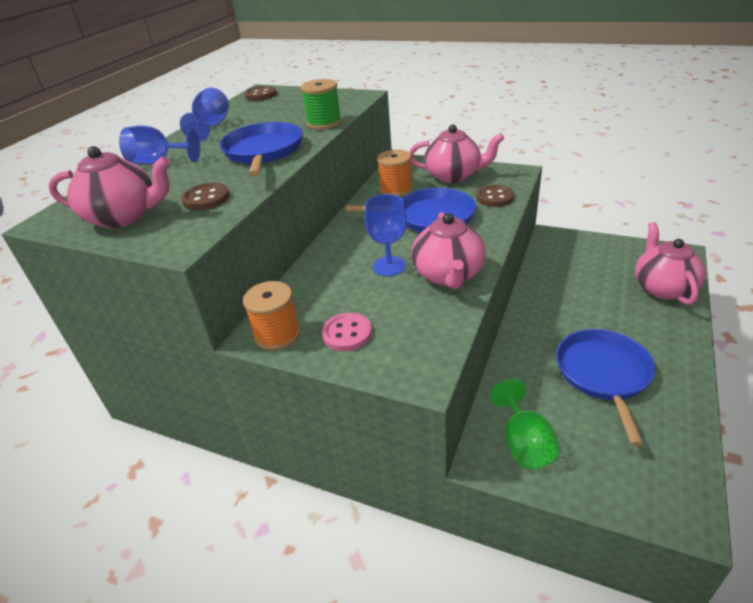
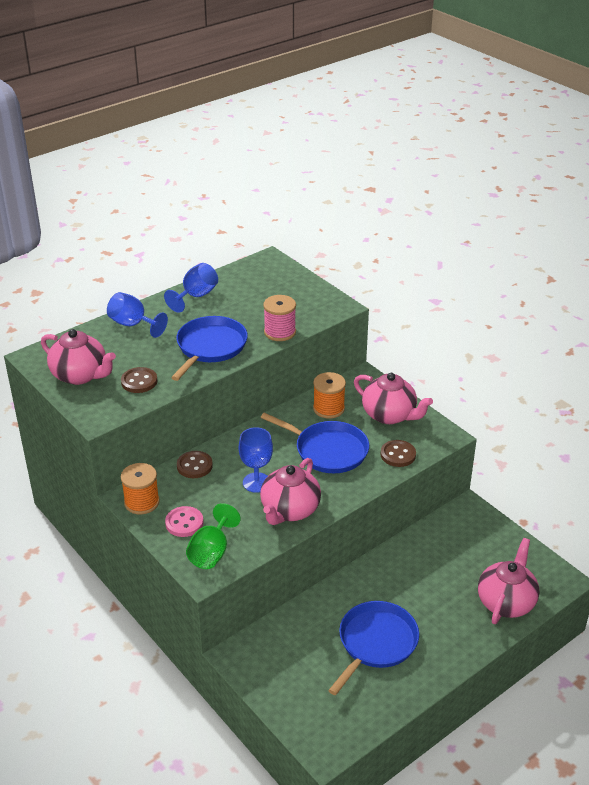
camera: 25 degrees right, 0 degrees up
brown button [244,86,277,101] -> brown button moved to [177,451,213,478]
green spool [301,79,342,130] -> pink spool [263,295,296,341]
green goblet [490,379,560,469] -> green goblet moved to [186,503,241,569]

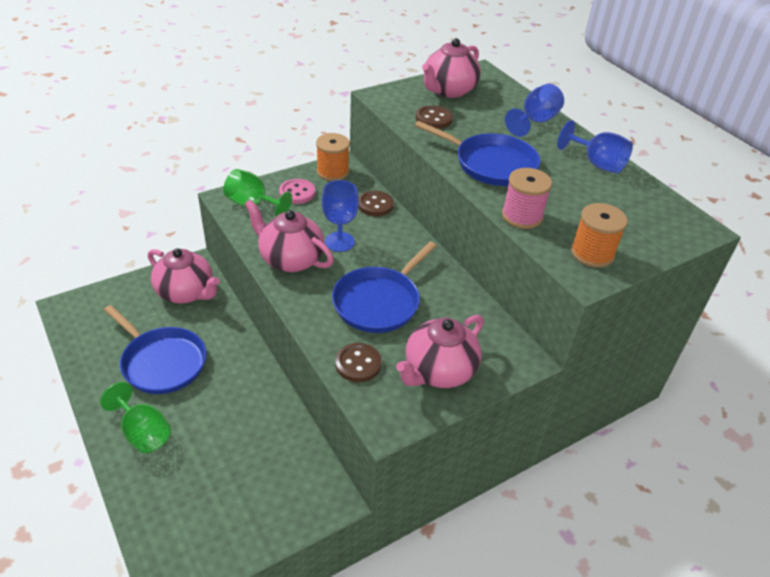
camera: 95 degrees right, 5 degrees up
orange spool [313,372,346,419] -> orange spool moved to [571,203,628,268]
pink teapot [478,538,539,624] -> pink teapot moved to [148,249,220,304]
none -> green goblet [100,382,171,453]

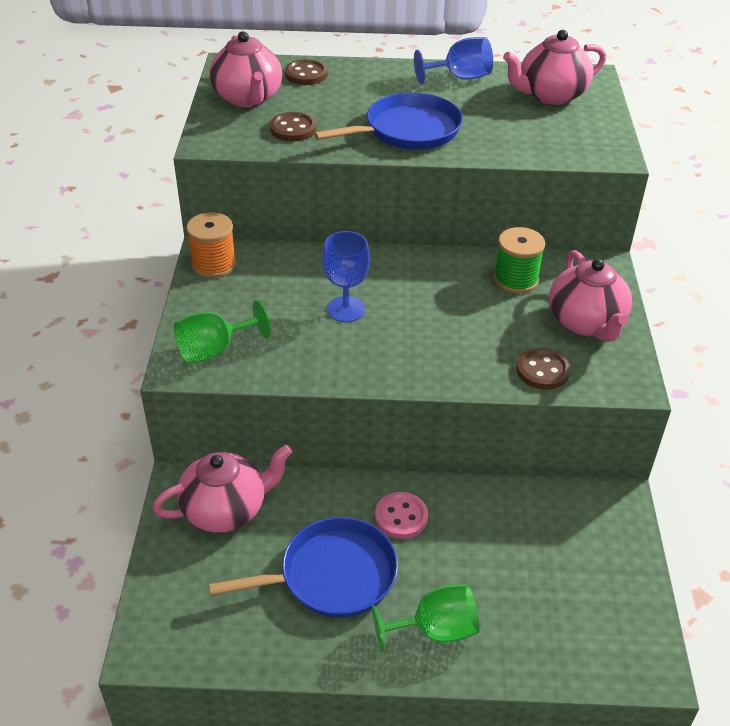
camera: 55 degrees left, 0 degrees up
pink teapot [245,200,334,272] -> pink teapot moved to [503,30,606,105]
pink button [279,179,315,204] -> pink button moved to [375,492,428,539]
blue pan [332,241,437,333] -> none
brown button [358,190,394,216] -> brown button moved to [285,59,328,85]
pink spool [502,168,552,229] -> none
blue goblet [505,84,564,137] -> none
orange spool [571,203,628,268] -> none
none -> green spool [494,227,545,294]

